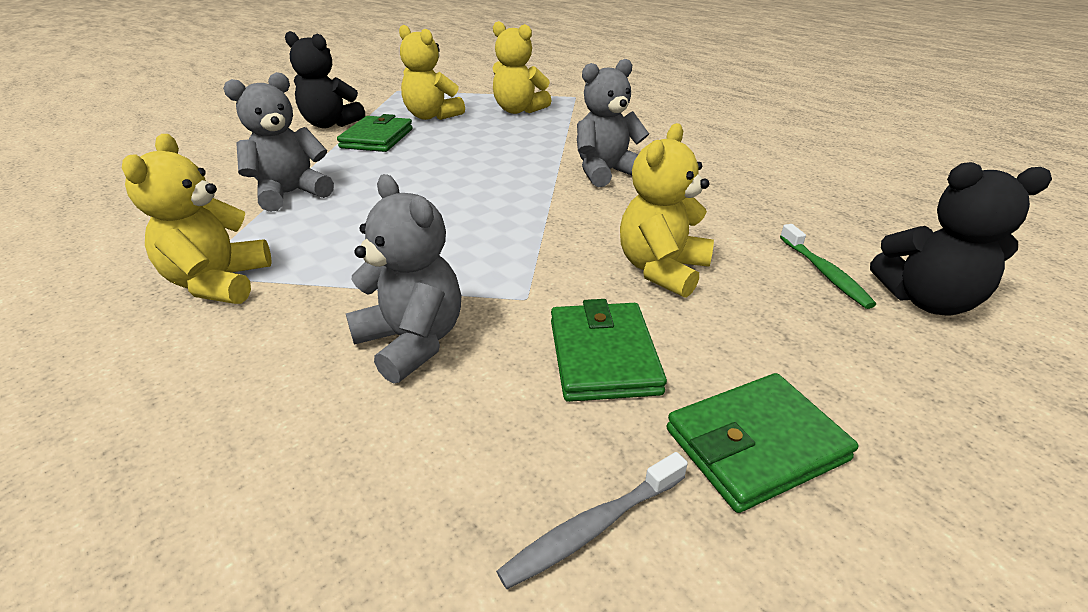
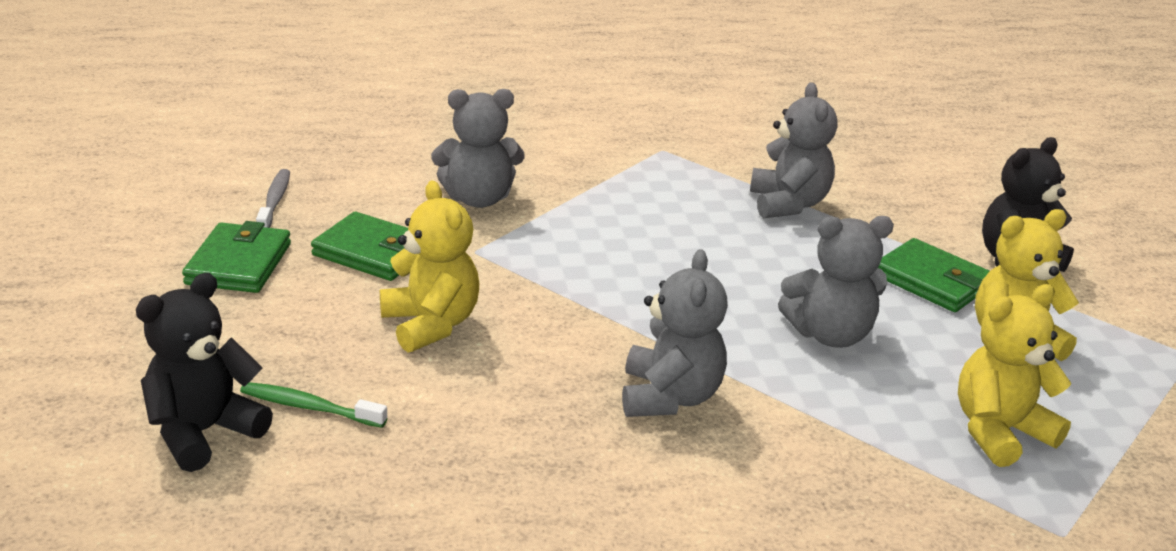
camera: 120 degrees right, 5 degrees down
yellow teddy bear [122,134,272,304] -> none
none -> grey teddy bear [778,216,894,348]

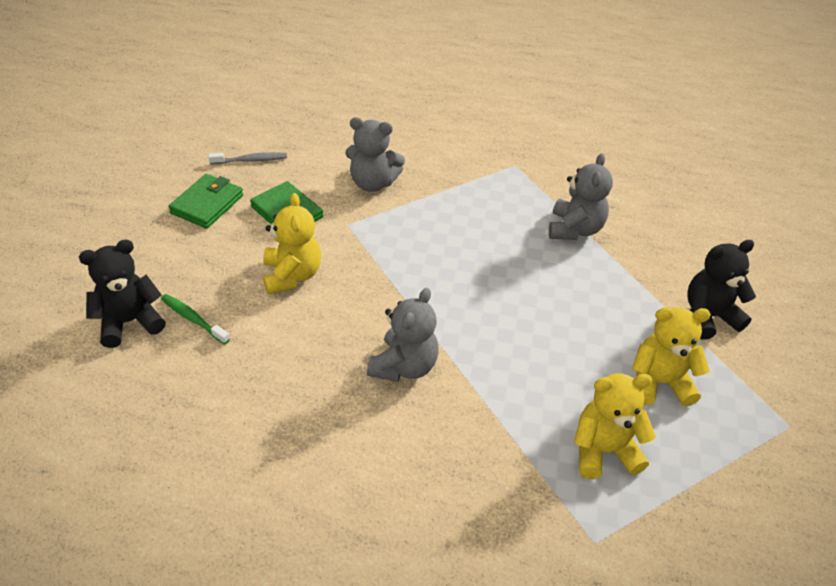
camera: 20 degrees right, 15 degrees up
grey toothbrush [256,169,290,228] -> grey toothbrush turned 60 degrees clockwise [208,152,287,165]
grey teddy bear [778,216,894,348] -> none
green wallet [878,238,990,312] -> none

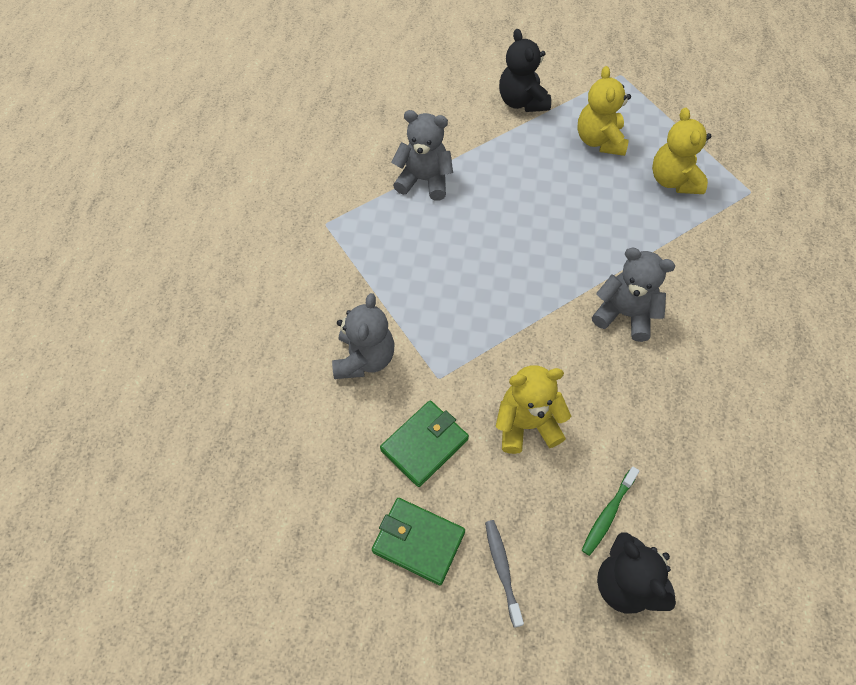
camera: 90 degrees left, 15 degrees up
grey toothbrush [208,152,287,165] -> grey toothbrush moved to [485,520,524,627]

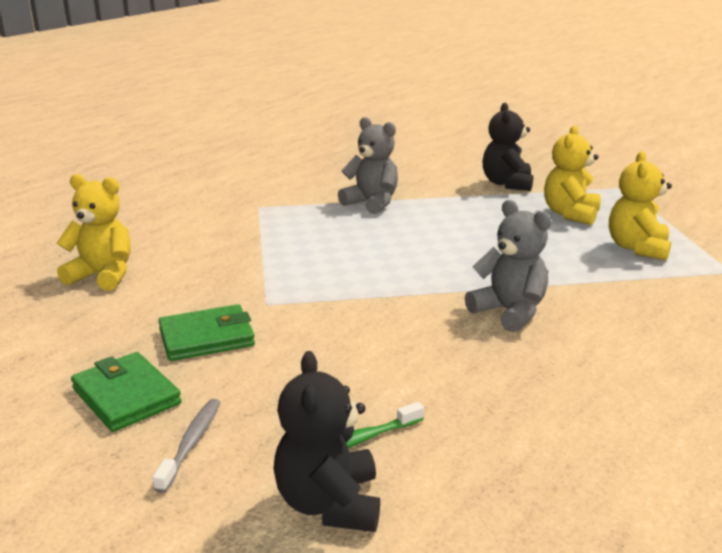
camera: 25 degrees right, 35 degrees down
grey teddy bear [332,293,394,379] -> none
yellow teddy bear [496,366,571,454] -> yellow teddy bear moved to [57,174,131,290]

